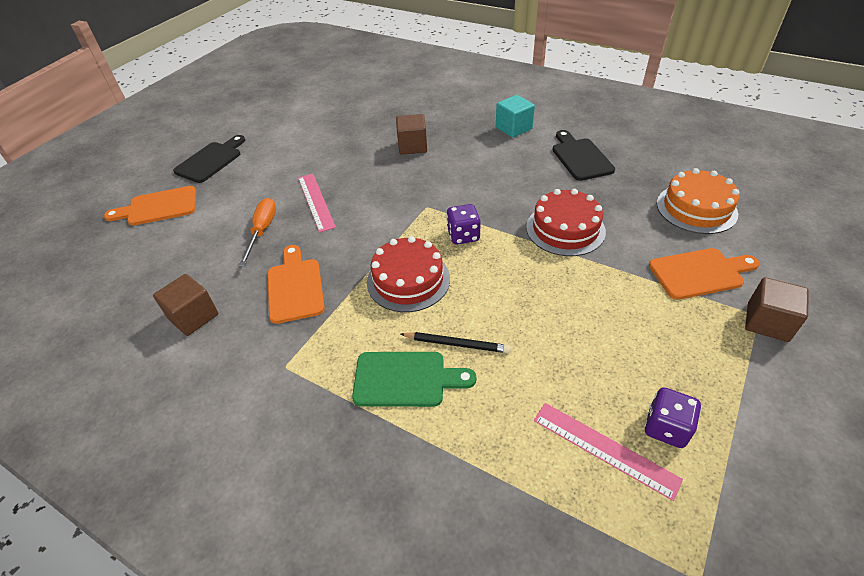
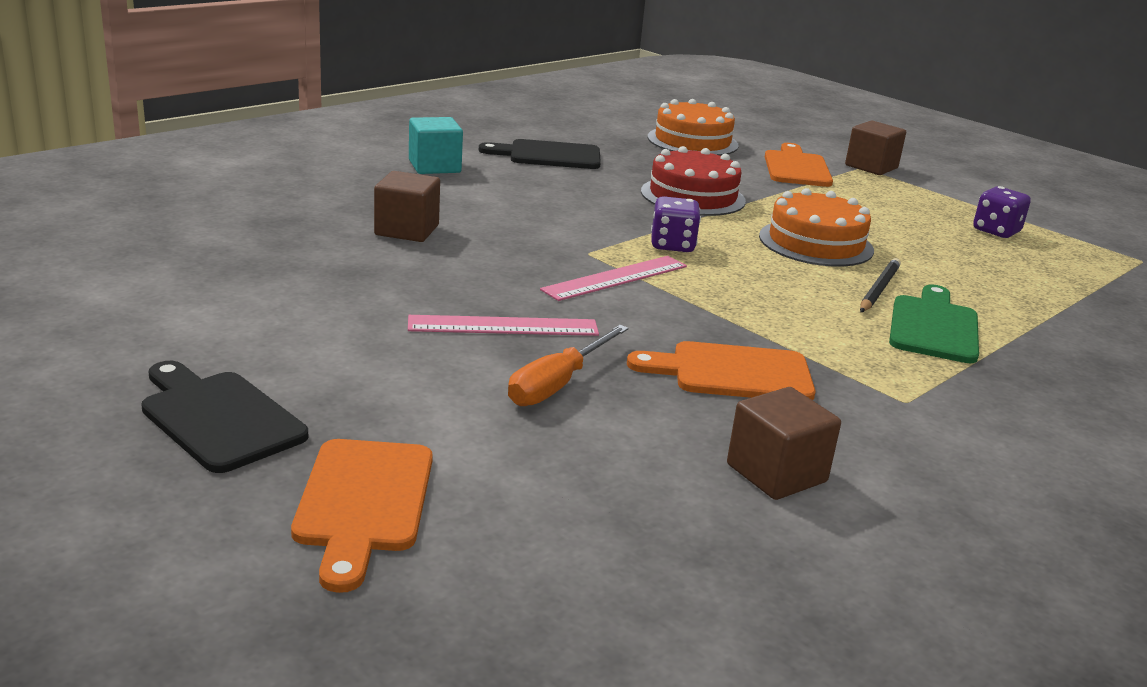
camera: 80 degrees left, 20 degrees down
orange screwdriver [239,198,276,266] -> orange screwdriver turned 75 degrees counterclockwise [508,325,629,406]
red cake [367,236,450,312] -> none
pink ruler [534,403,683,501] -> pink ruler moved to [540,256,687,301]
none -> orange cake [759,188,874,267]

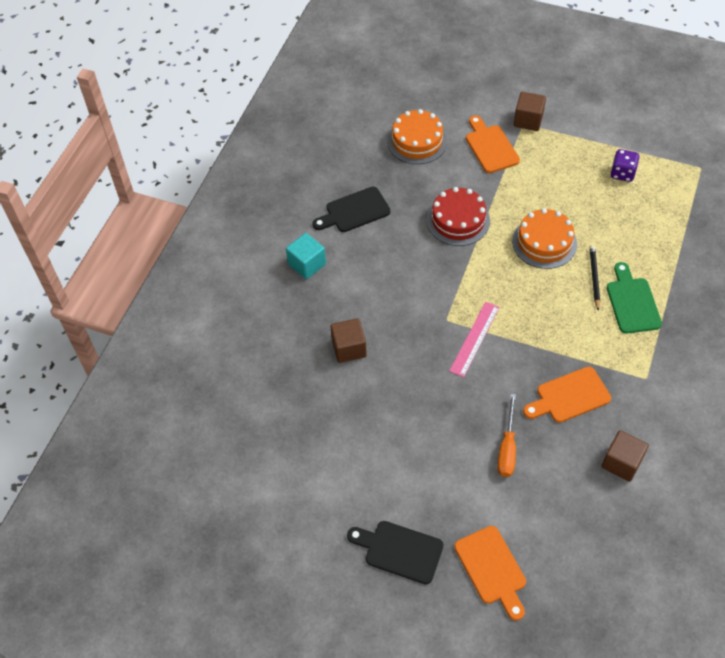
camera: 20 degrees left, 30 degrees up
pink ruler [408,315,599,336] -> none
purple dice [651,196,701,252] -> none

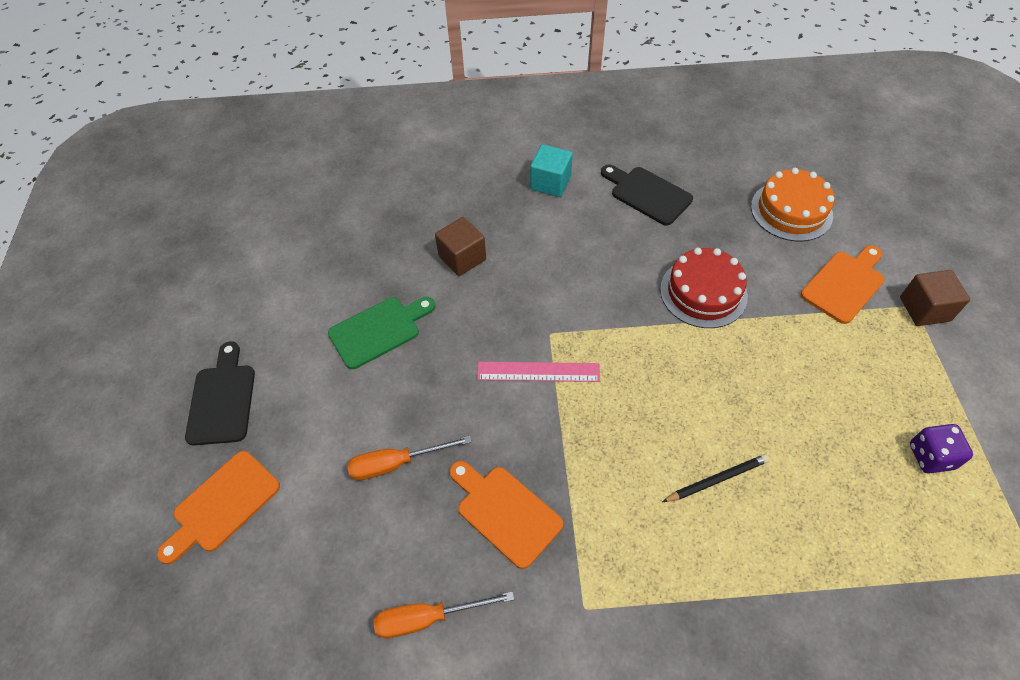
camera: 65 degrees right, 0 degrees up
orange cake [512,208,577,269] -> none
brown cube [602,430,649,482] -> orange screwdriver [374,591,514,638]
green cutting board [607,262,662,334] -> green cutting board moved to [328,297,435,369]

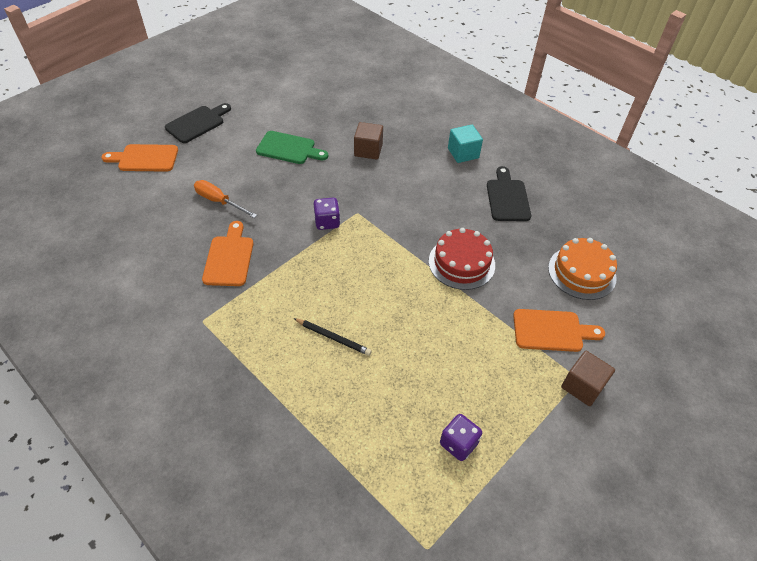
camera: 45 degrees right, 5 degrees down
orange screwdriver [374,591,514,638] -> none
pink ruler [477,362,600,382] -> purple dice [314,198,340,230]

